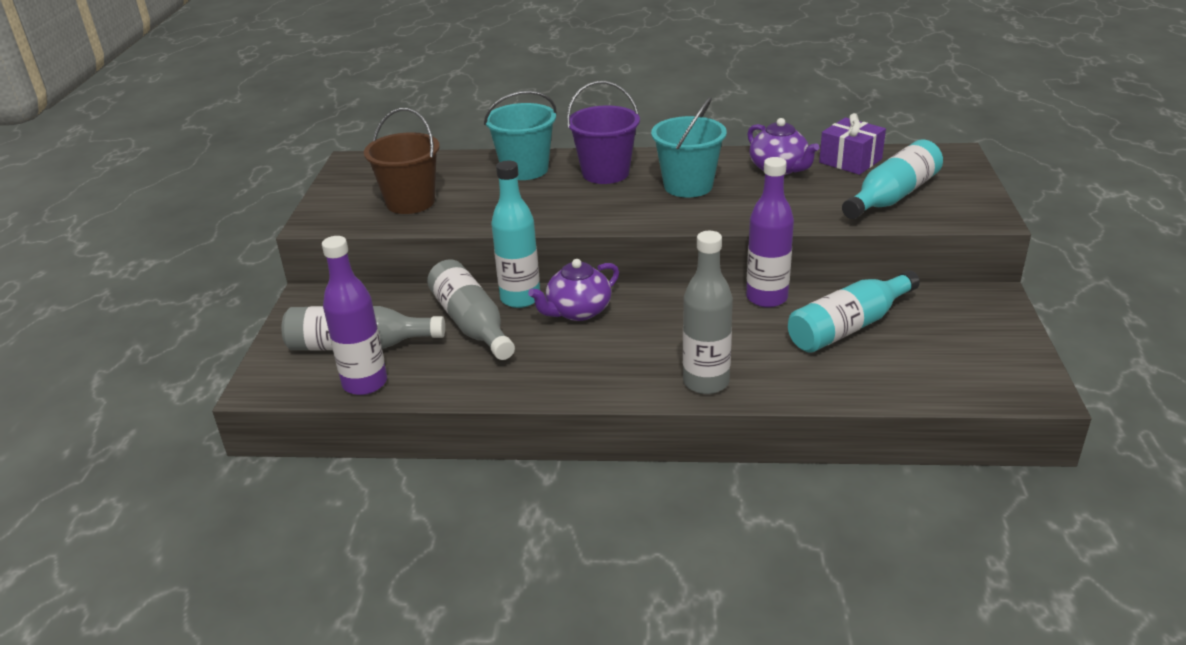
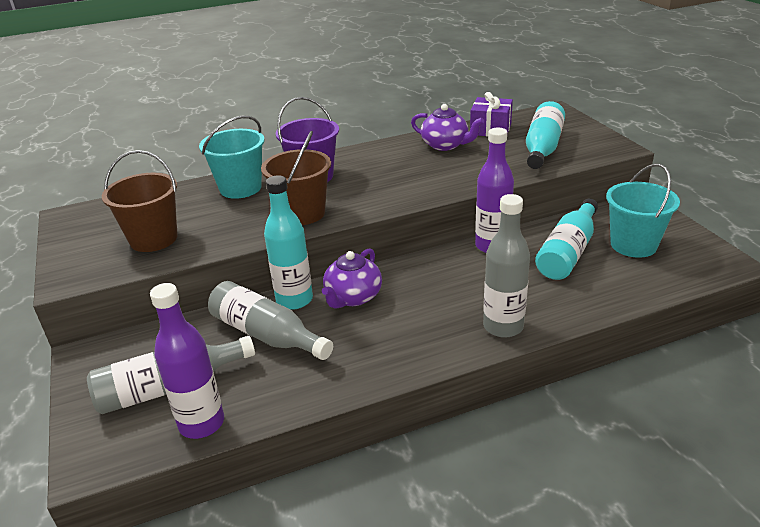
camera: 25 degrees left, 0 degrees up
turquoise bucket [651,97,727,197] -> turquoise bucket moved to [606,163,680,258]
none -> brown bucket [261,131,331,225]

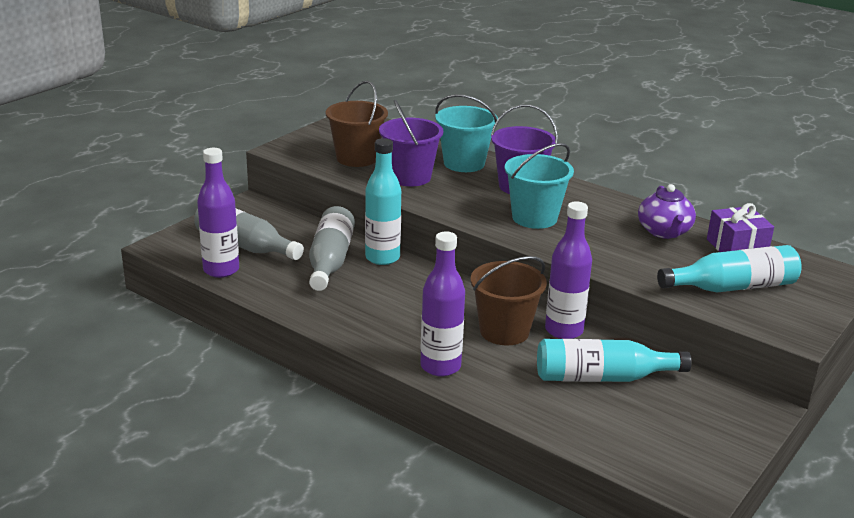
camera: 55 degrees right, 5 degrees down
brown bucket [261,131,331,225] -> brown bucket moved to [470,256,547,345]
purple teapot [322,248,382,309] -> none
grey bottle [483,194,530,338] -> purple bottle [420,231,465,377]
turquoise bucket [606,163,680,258] -> turquoise bucket moved to [505,143,574,229]
none -> purple bucket [379,100,443,186]

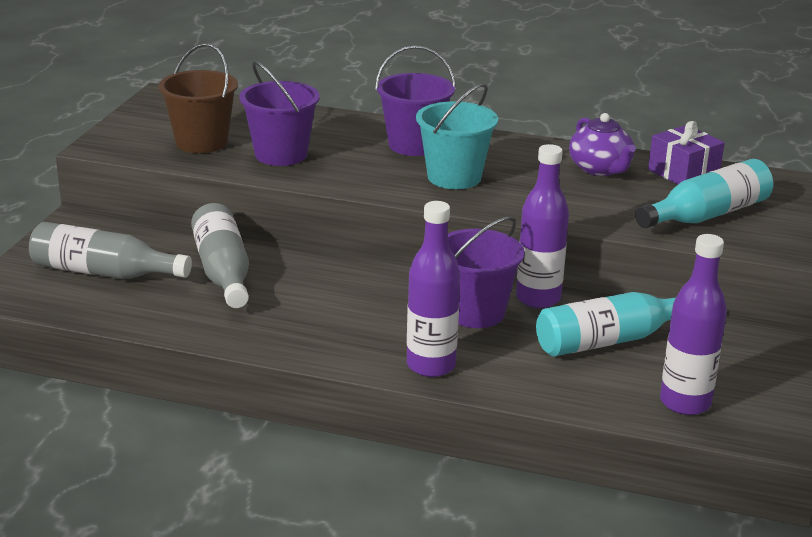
camera: 20 degrees left, 0 degrees up
purple bottle [197,148,239,278] -> purple bottle moved to [660,234,727,415]
turquoise bottle [365,138,401,265] -> none
turquoise bucket [435,94,498,172] -> none
brown bucket [470,256,547,345] -> purple bucket [448,216,524,328]

